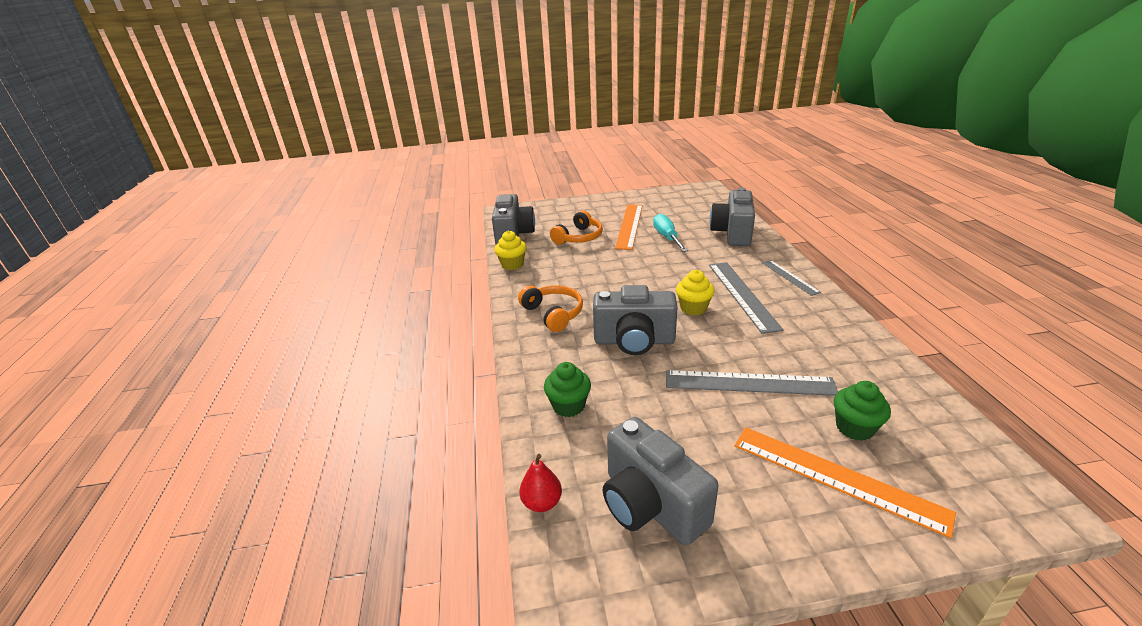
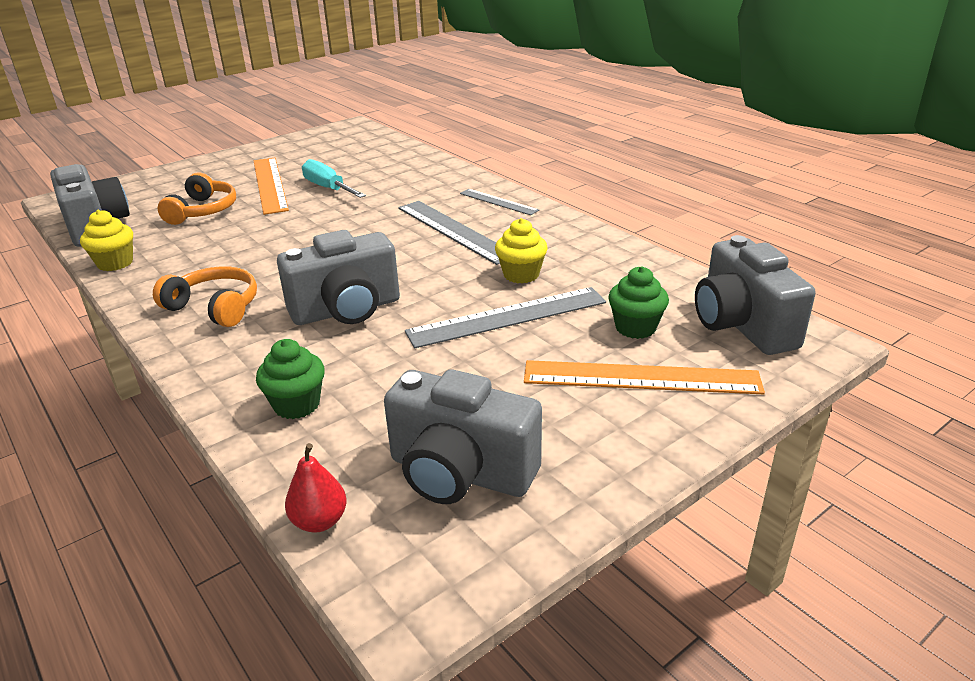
camera: 30 degrees left, 0 degrees up
yellow cupcake [676,270,715,316] -> yellow cupcake moved to [495,218,548,283]
grey camera [709,188,755,246] -> grey camera moved to [695,235,816,355]

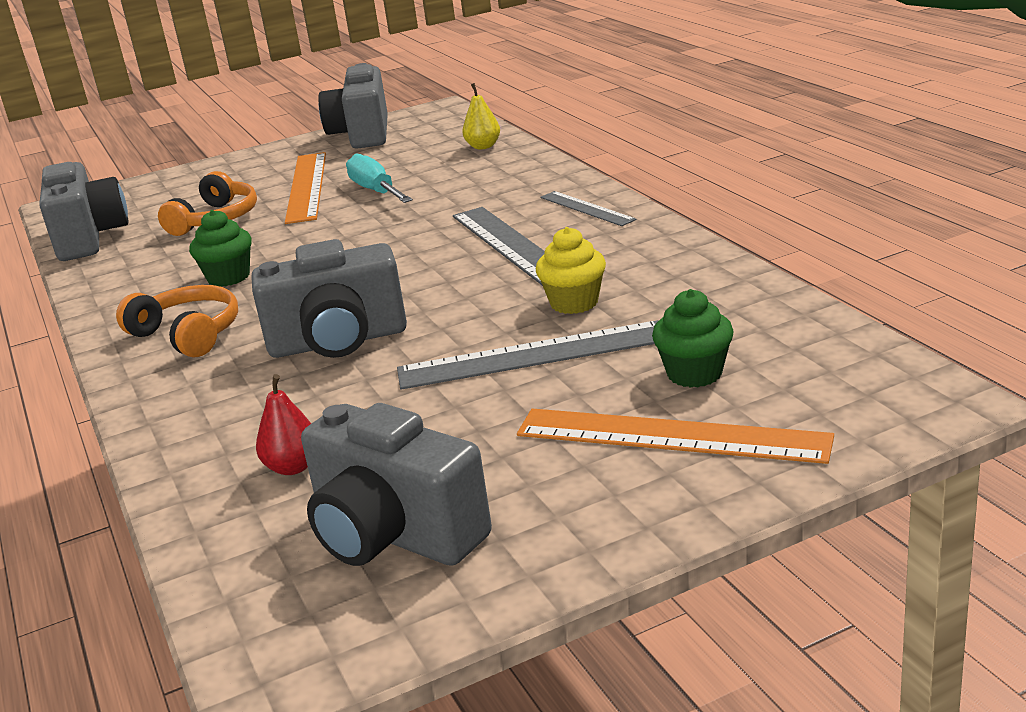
camera: 15 degrees right, 5 degrees down
yellow cupcake [80,210,133,271] -> none
green cupcake [256,339,325,419] -> green cupcake moved to [189,210,252,287]
red pear [285,443,347,533] -> red pear moved to [256,374,311,475]
grey camera [695,235,816,355] -> grey camera moved to [318,63,388,149]
none -> yellow pear [462,83,500,149]

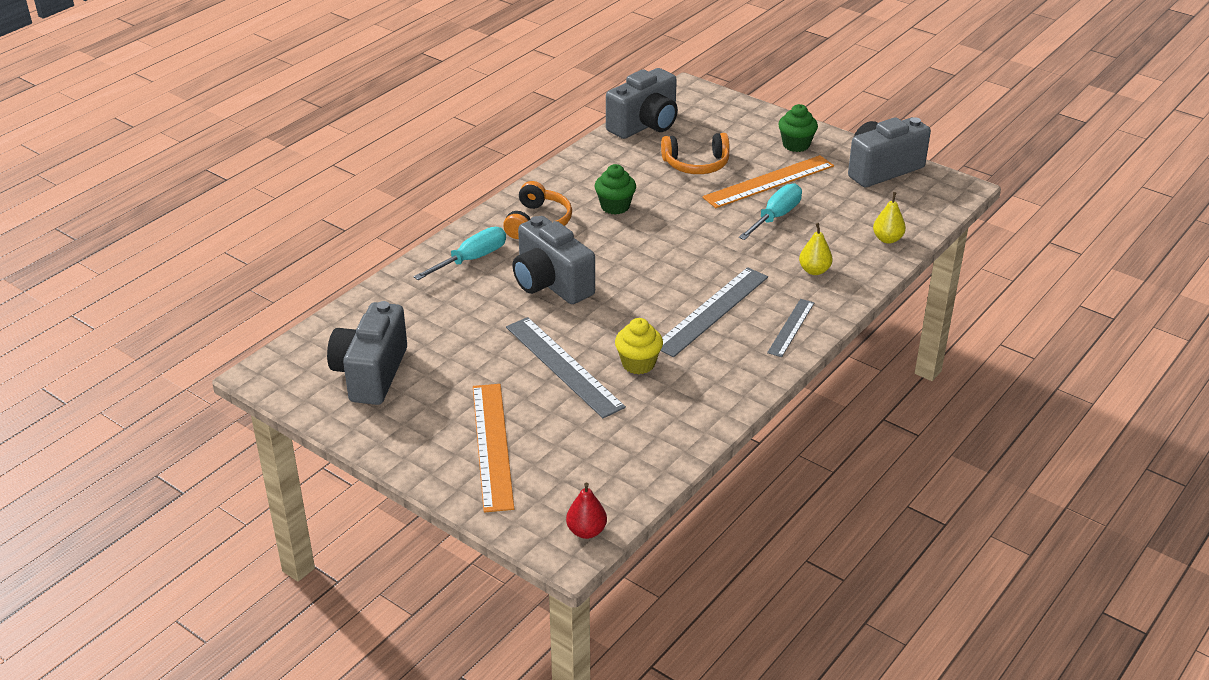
camera: 60 degrees right, 10 degrees up
red pear [256,374,311,475] -> red pear moved to [566,483,607,539]
green cupcake [652,289,734,388] -> green cupcake moved to [778,104,818,152]
none -> turquoise screwdriver [413,227,506,280]
none -> yellow pear [799,223,833,275]

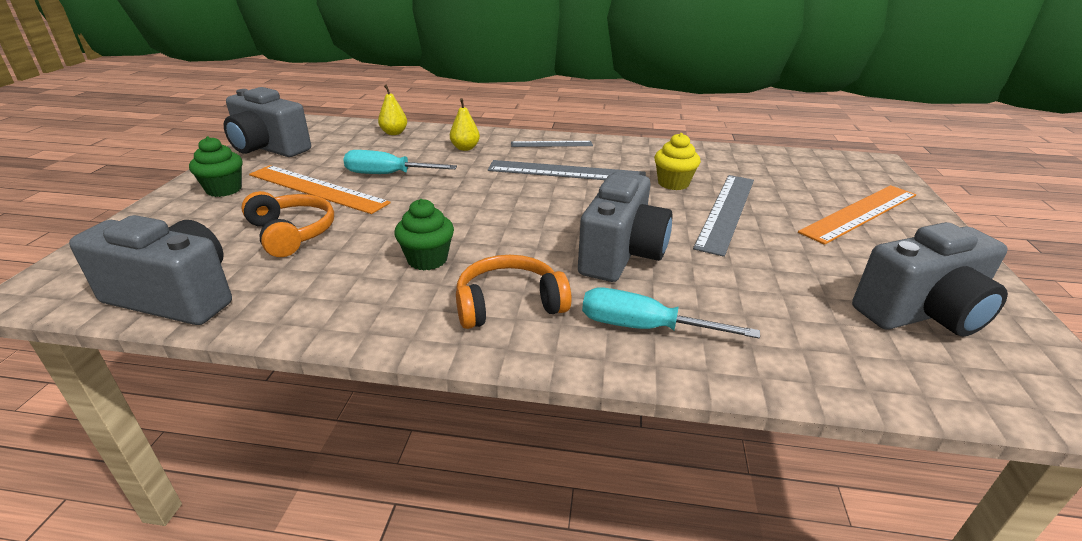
camera: 120 degrees left, 5 degrees down
red pear [566,483,607,539] -> none

